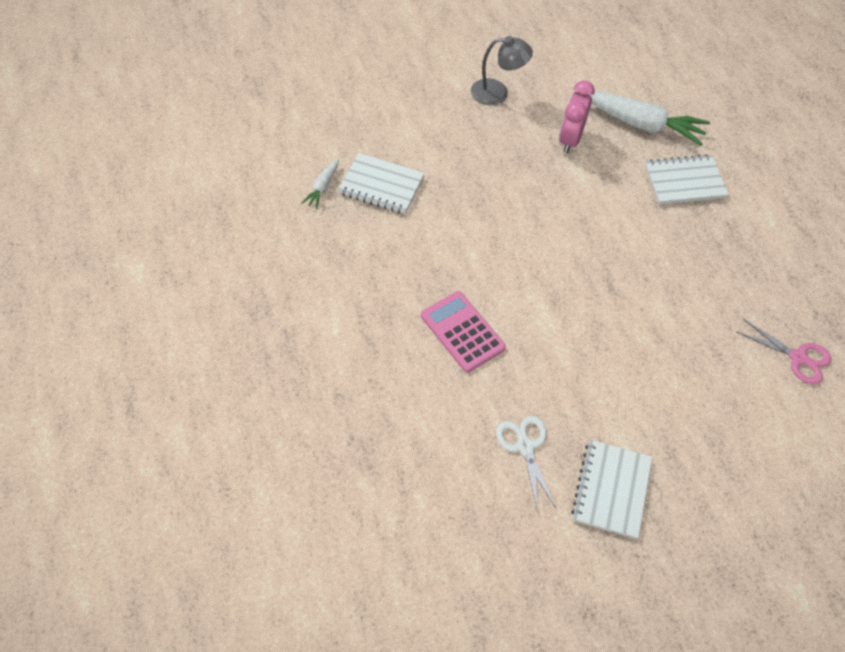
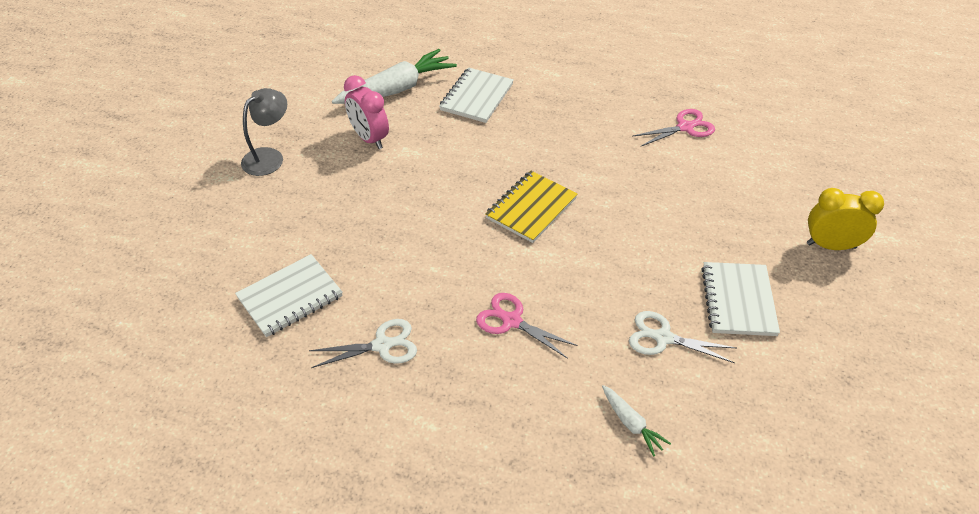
camera: 55 degrees left, 10 degrees down
white carrot [301,159,339,209] -> white carrot moved to [602,385,671,457]
pink calculator [421,291,506,372] -> pink scissors [476,293,578,359]
white notebook [571,440,652,539] -> white notebook turned 45 degrees clockwise [702,262,780,336]
none -> white scissors [309,319,417,368]
none -> yellow notebook [485,171,578,243]
none -> yellow clock [807,188,884,250]

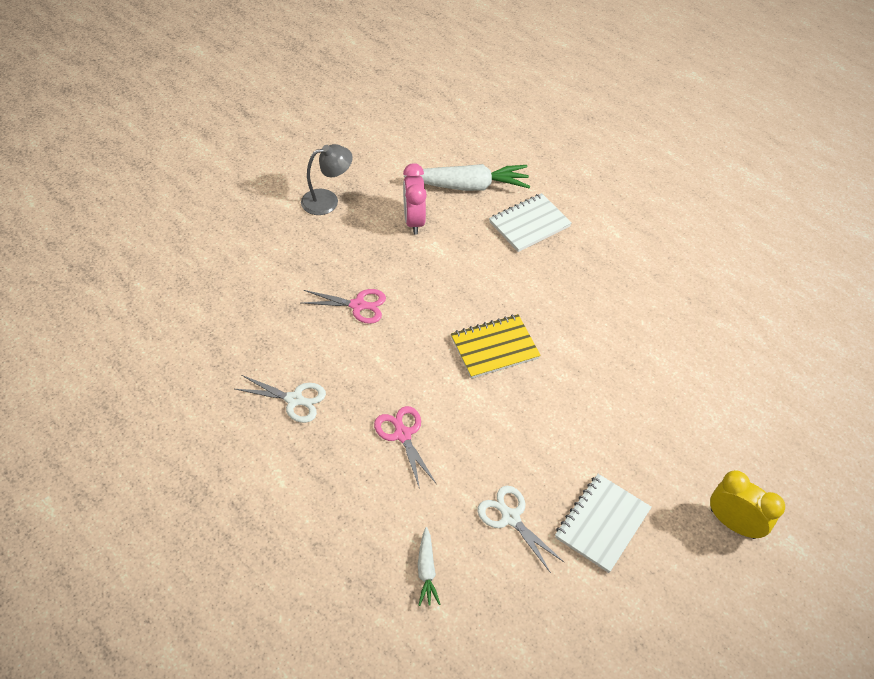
camera: 30 degrees right, 5 degrees up
white notebook [235,254,343,337] -> none
pink scissors [633,109,715,147] -> pink scissors moved to [302,289,386,324]

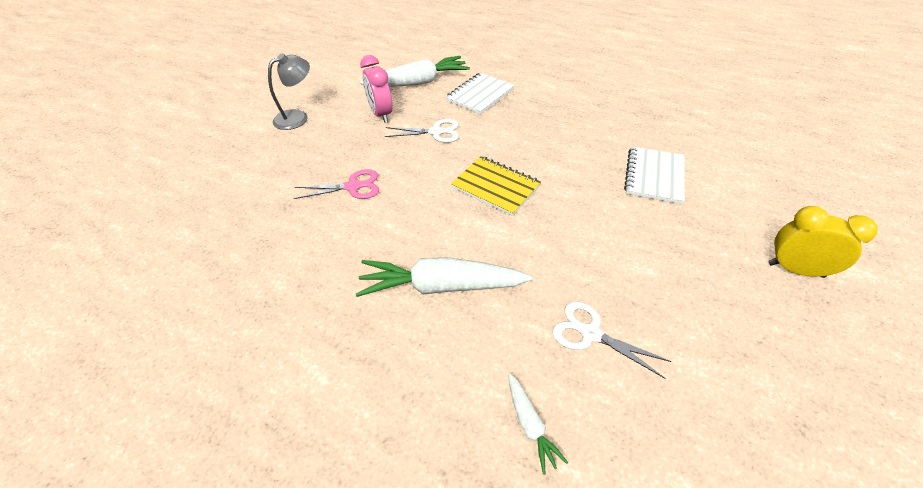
camera: 15 degrees left, 5 degrees down
white scissors [235,375,326,423] -> white scissors moved to [385,119,459,143]
pink scissors [374,406,436,489] -> white carrot [356,257,532,297]
yellow notebook [451,314,541,379] -> yellow notebook turned 75 degrees clockwise [451,156,541,216]
white notebook [555,474,652,573] -> white notebook moved to [624,146,685,204]

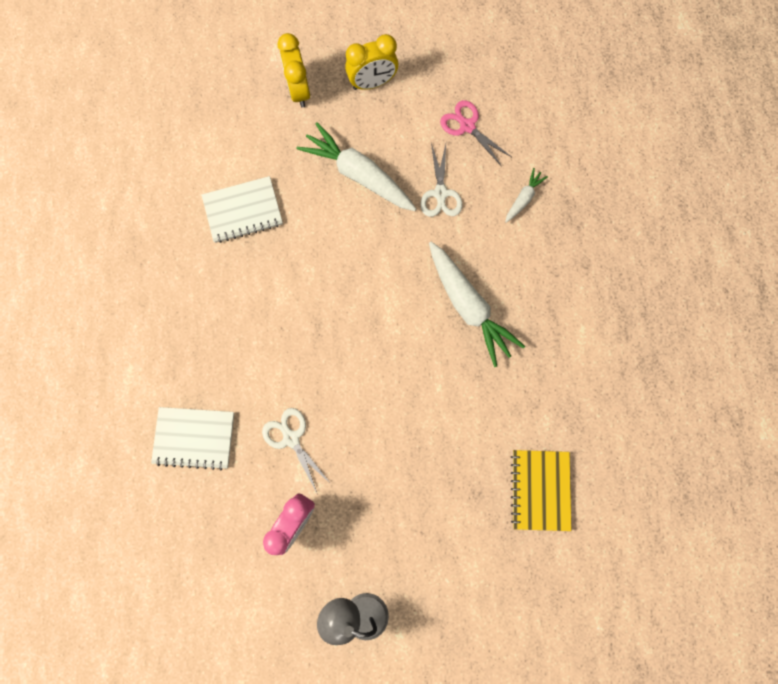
camera: 125 degrees left, 30 degrees up
pink scissors [294,169,379,199] -> pink scissors moved to [440,100,511,167]
white carrot [360,56,470,87] -> white carrot moved to [296,122,416,211]
yellow notebook [451,156,541,216] -> yellow notebook moved to [511,450,571,531]
none -> yellow clock [345,34,398,90]

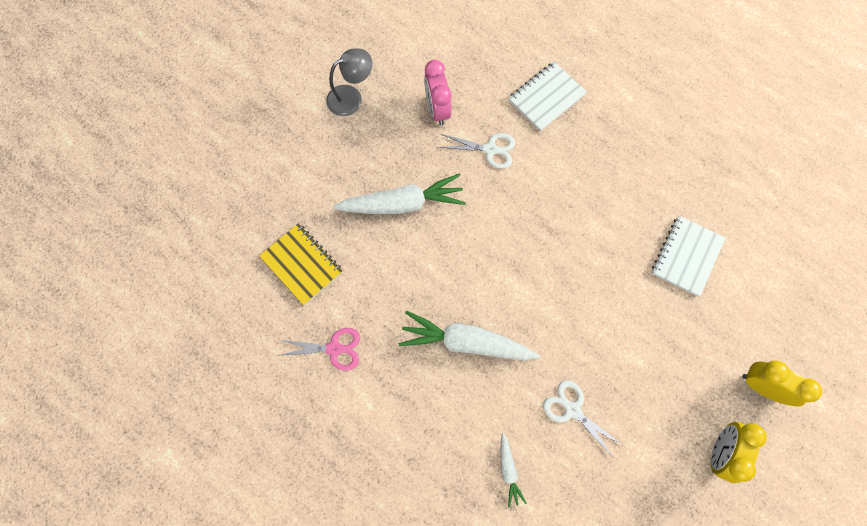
camera: 135 degrees right, 5 degrees down
white carrot [296,122,416,211] -> white carrot moved to [333,174,466,214]
pink scissors [440,100,511,167] -> pink scissors moved to [276,328,360,371]

